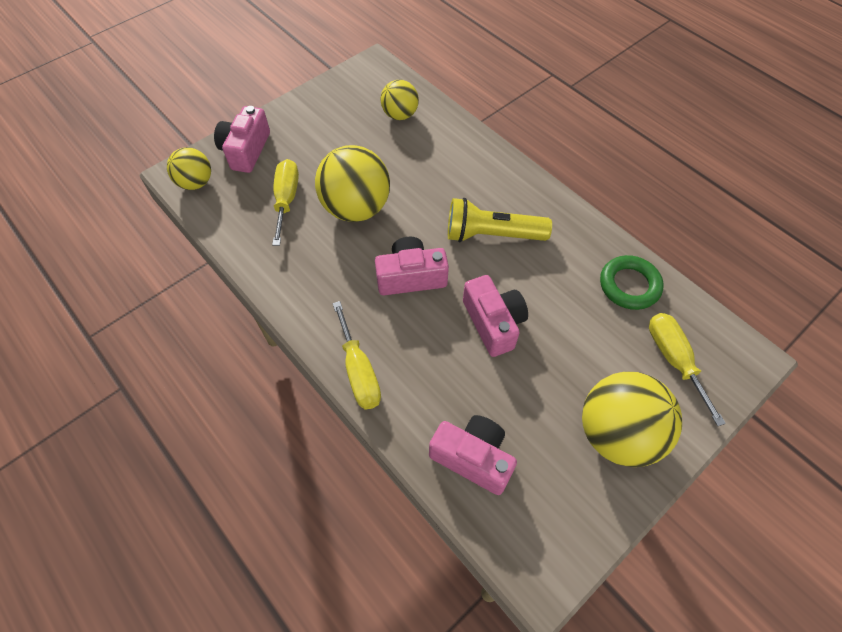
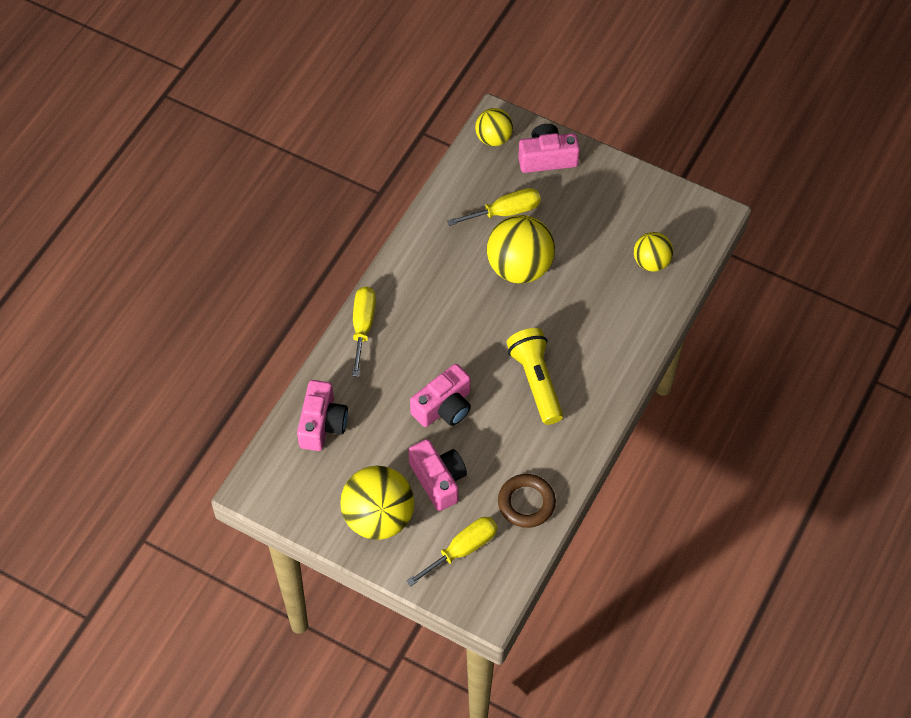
camera: 70 degrees right, 0 degrees up
yellow screwdriver [332,301,381,409] -> yellow screwdriver turned 135 degrees clockwise [352,286,376,377]
pink camera [375,237,449,295] -> pink camera moved to [408,439,467,511]
green ring [600,255,664,310] -> brown ring [498,474,556,528]

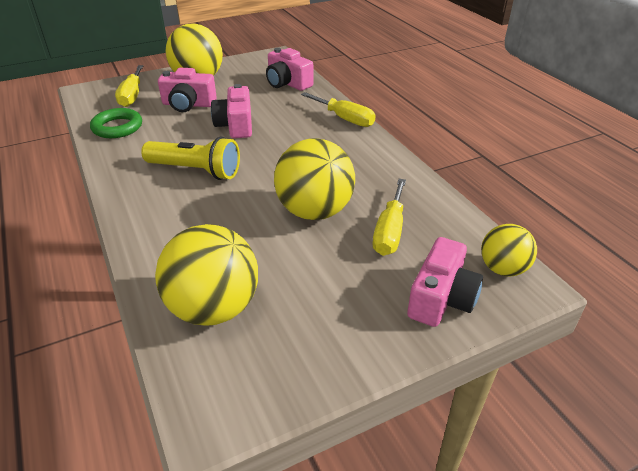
camera: 125 degrees right, 20 degrees down
brown ring [498,474,556,528] -> green ring [90,108,142,138]
yellow ball [634,232,673,272] -> yellow ball [155,224,258,326], size x1.72

